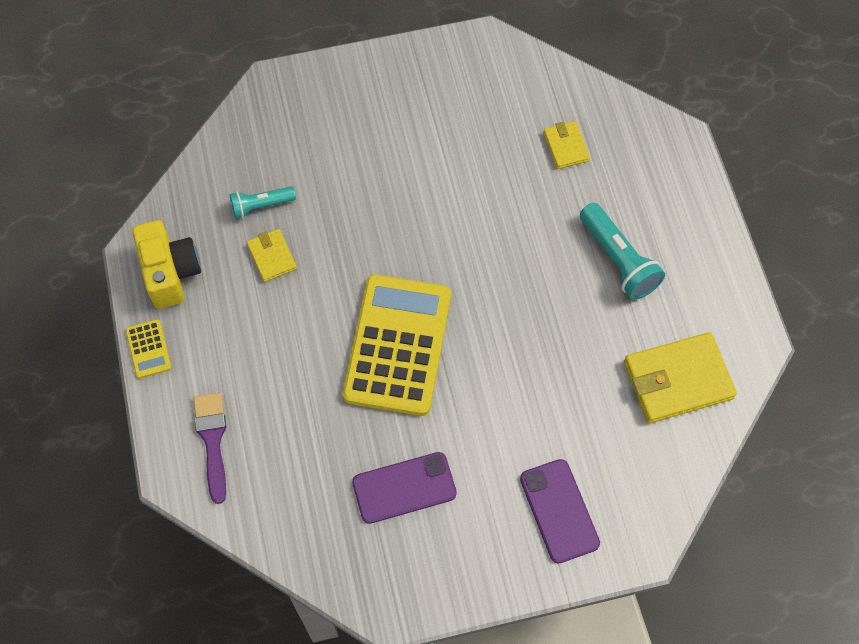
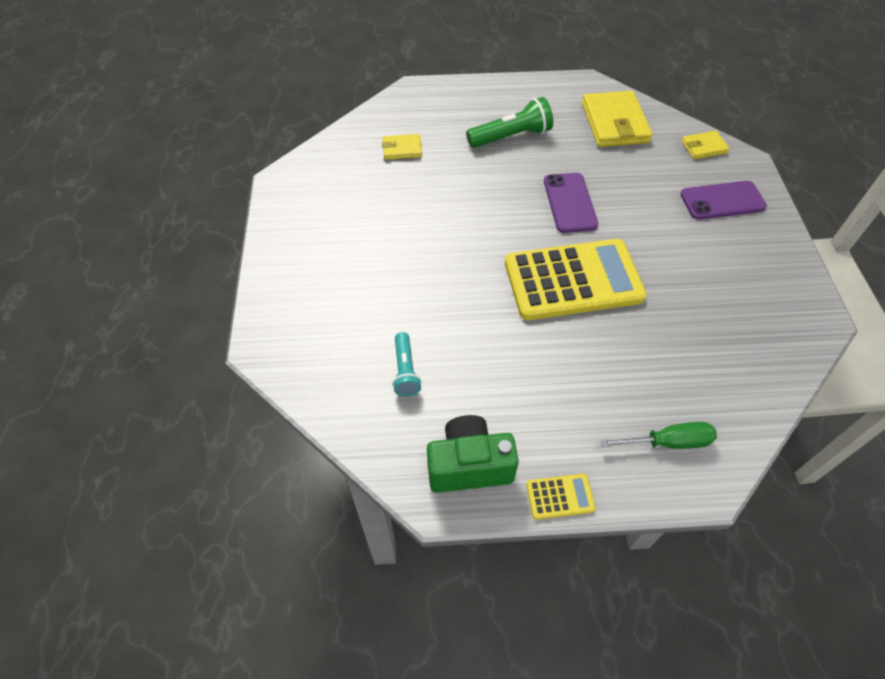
camera: 80 degrees left, 10 degrees down
yellow camera [132,220,201,309] -> green camera [427,415,519,493]
purple brush [193,393,226,504] -> green screwdriver [600,422,717,449]
yellow wallet [247,229,297,282] -> yellow wallet moved to [681,131,730,159]
yellow calculator [343,275,451,416] -> yellow calculator turned 150 degrees clockwise [505,239,647,320]
purple phone [352,452,457,524] -> purple phone moved to [544,173,598,233]
turquoise flashlight [580,203,665,300] -> green flashlight [466,97,553,148]

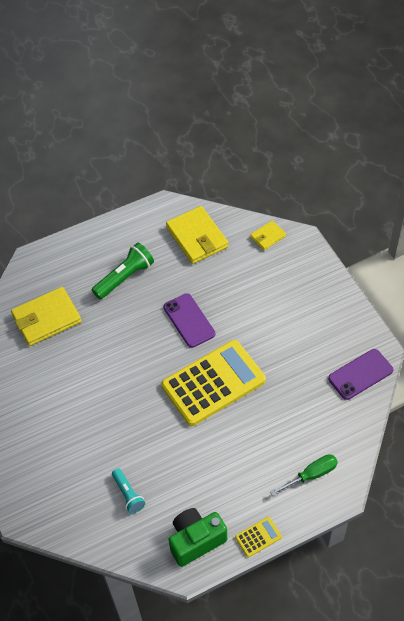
camera: 20 degrees left, 0 degrees up
yellow wallet [382,134,422,160] -> yellow wallet [11,287,81,346], size x1.89
purple phone [680,181,767,220] -> purple phone moved to [328,349,393,400]

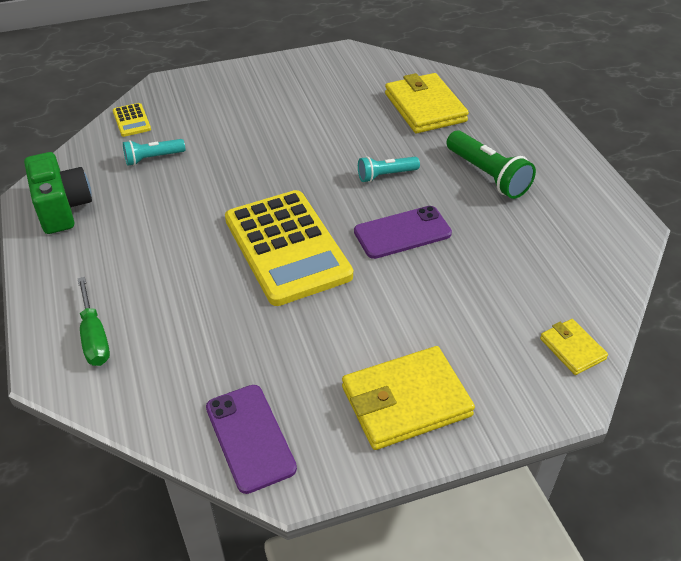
camera: 95 degrees right, 10 degrees down
yellow wallet [166,206,228,264] -> yellow wallet moved to [342,346,475,450]
yellow calculator [235,517,282,557] -> yellow calculator moved to [113,103,151,137]
none -> turquoise flashlight [358,156,420,182]

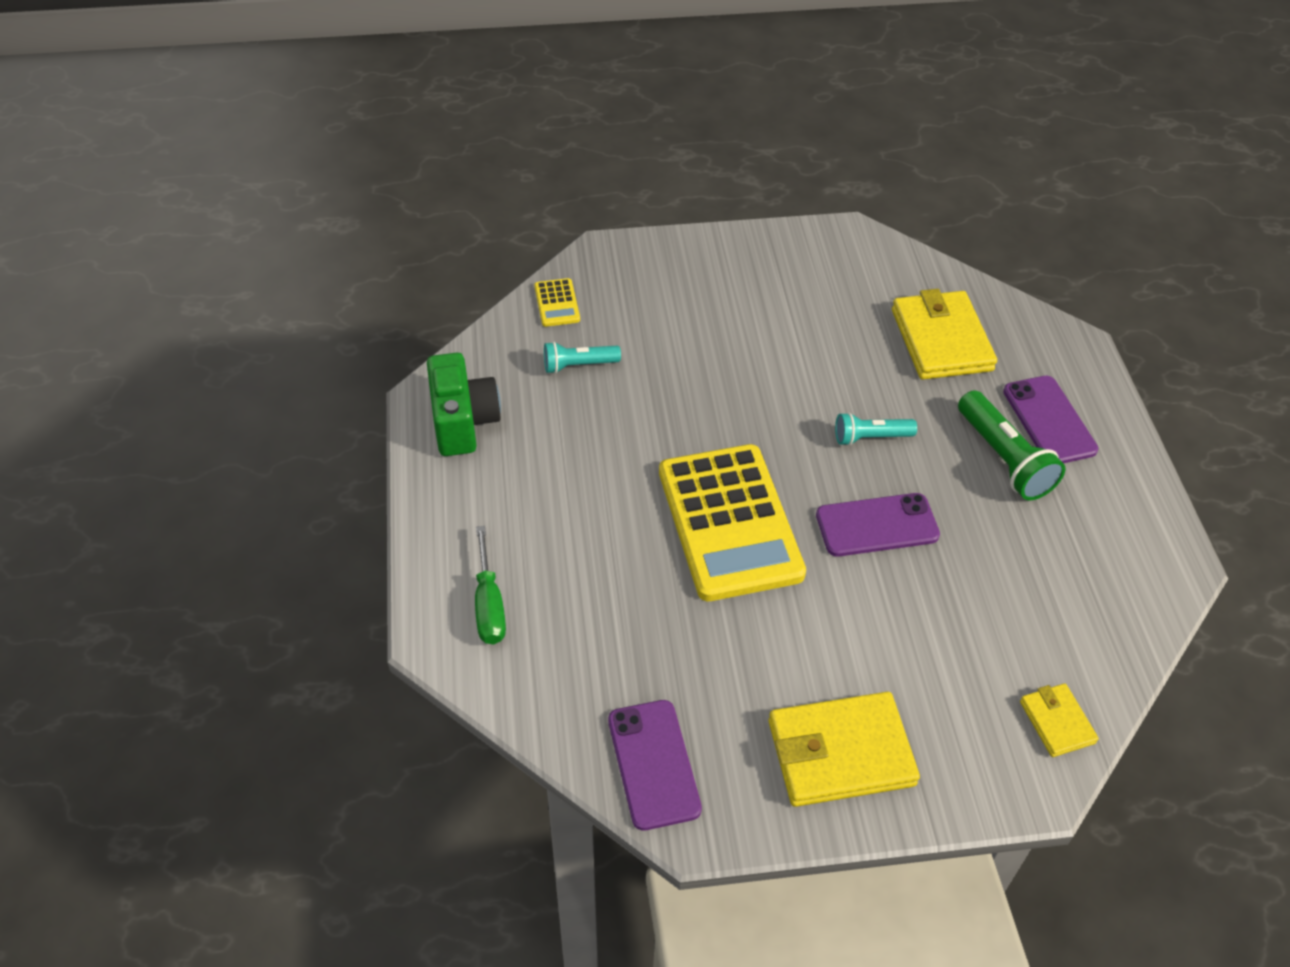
camera: 10 degrees right, 5 degrees up
none -> purple phone [1003,376,1098,463]

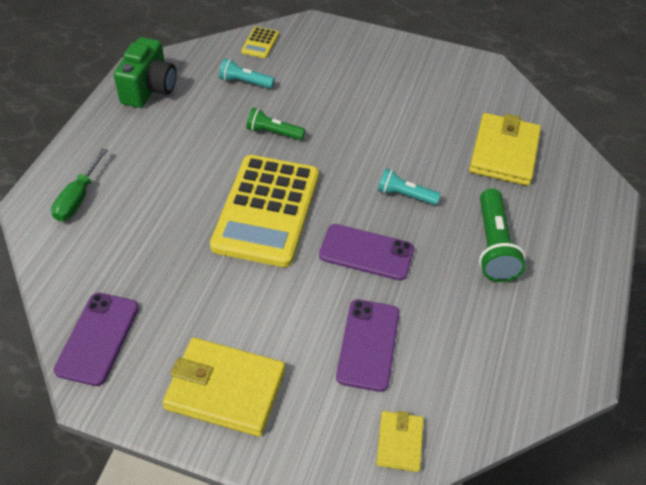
camera: 25 degrees right, 0 degrees up
purple phone [1003,376,1098,463] -> purple phone moved to [336,299,399,392]
none -> green flashlight [247,108,305,140]

